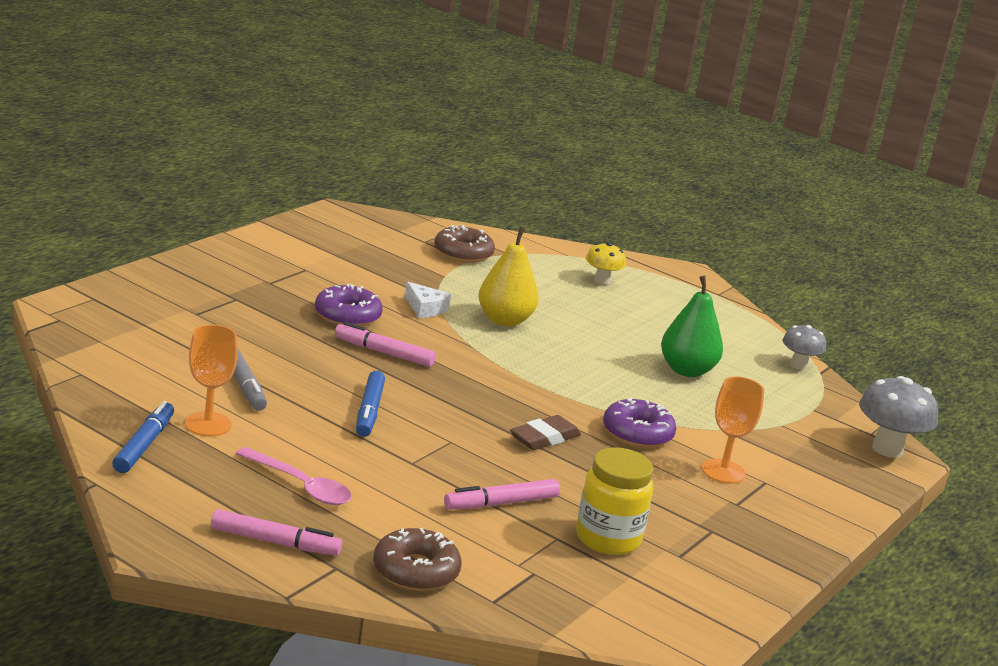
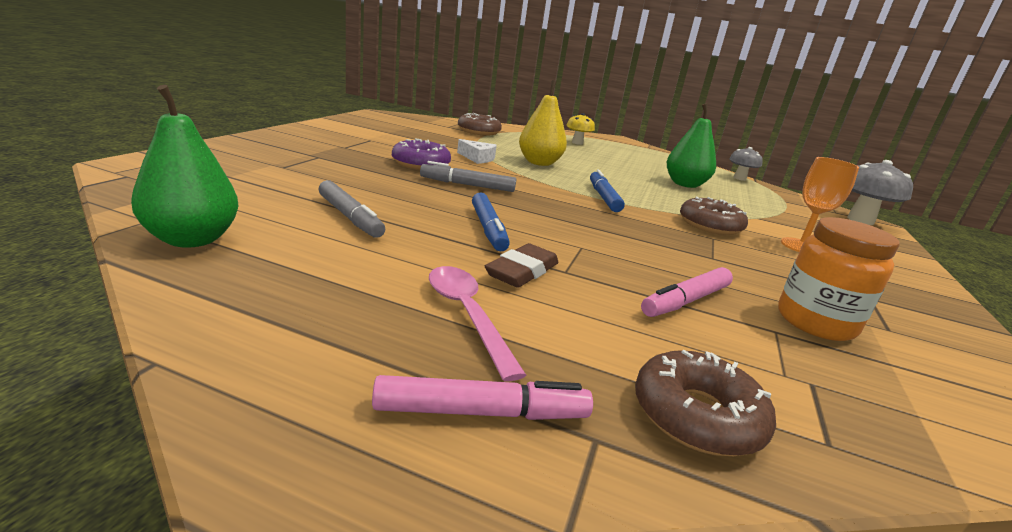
camera: 15 degrees left, 0 degrees up
blue marker [112,401,174,473] -> blue marker moved to [590,169,625,212]
orange goblet [185,325,238,436] -> none
pink spoon [236,447,352,505] -> pink spoon turned 135 degrees counterclockwise [429,266,526,381]
pink marker [335,322,436,367] -> grey marker [420,161,516,192]
brown eraser [510,415,581,450] -> brown eraser moved to [485,243,558,288]
yellow jar [576,447,653,555] -> orange jar [778,217,900,341]
purple donut [603,398,677,448] -> brown donut [680,197,748,235]
none -> green pear [131,85,239,248]

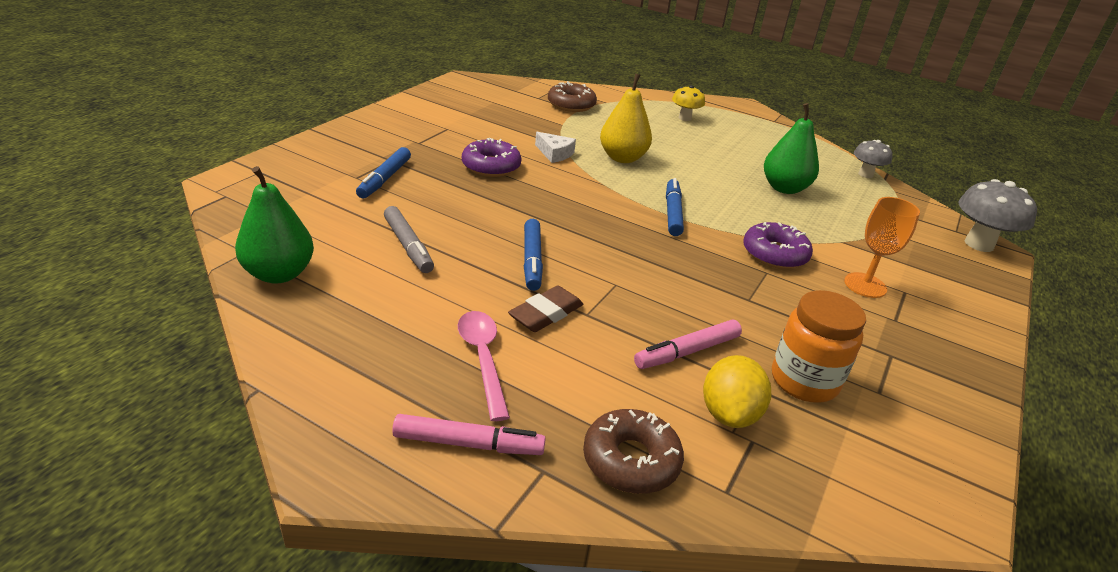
camera: 10 degrees right, 10 degrees up
grey marker [420,161,516,192] -> none
brown donut [680,197,748,235] -> purple donut [743,222,813,269]
none -> blue marker [356,147,411,198]
none -> yellow lemon [703,355,771,428]

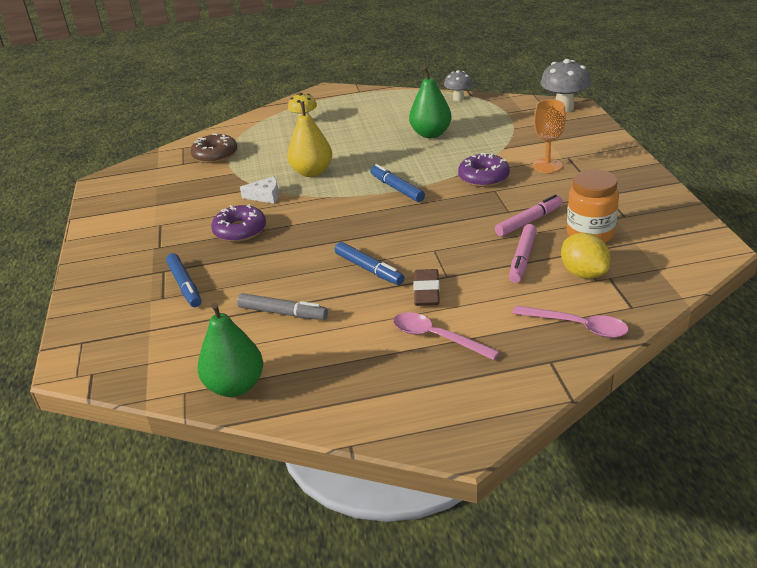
camera: 35 degrees left, 0 degrees up
pink marker [392,414,546,455] -> pink marker moved to [495,194,563,237]
brown donut [583,409,684,494] -> pink spoon [512,305,629,338]

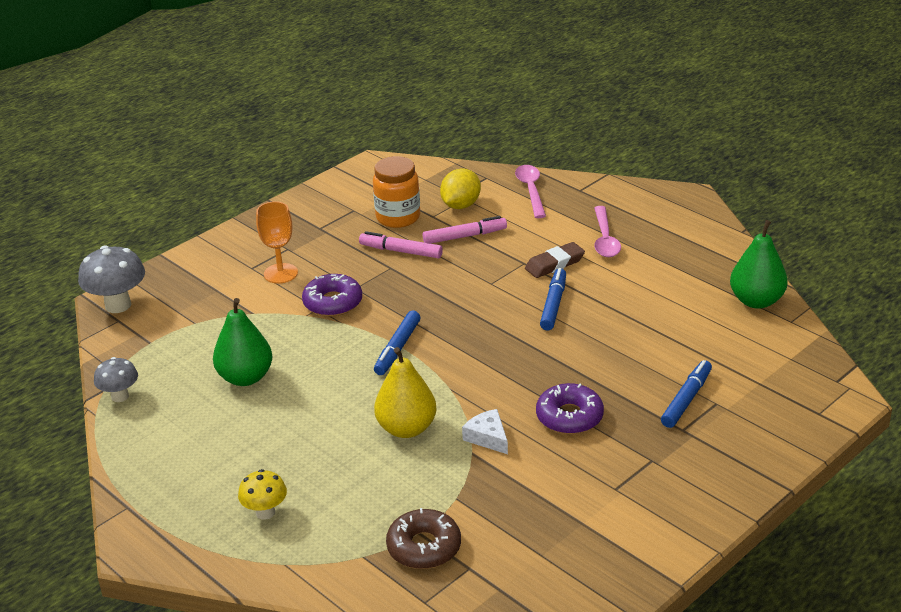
camera: 125 degrees left, 0 degrees up
grey marker [237,293,328,320] -> none

